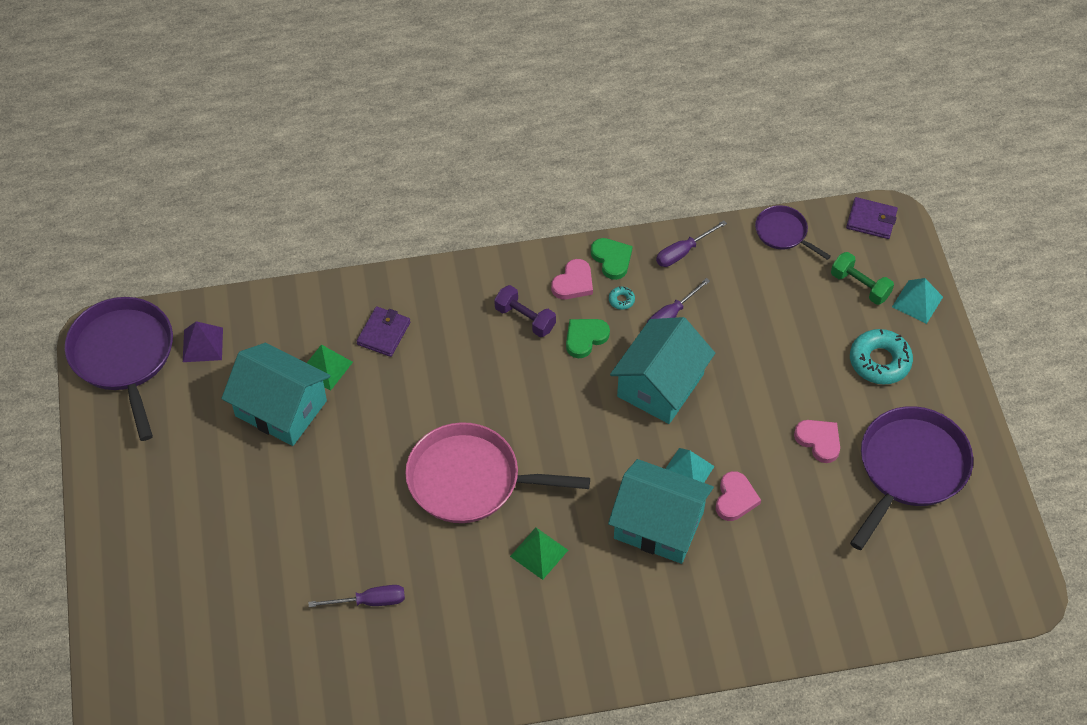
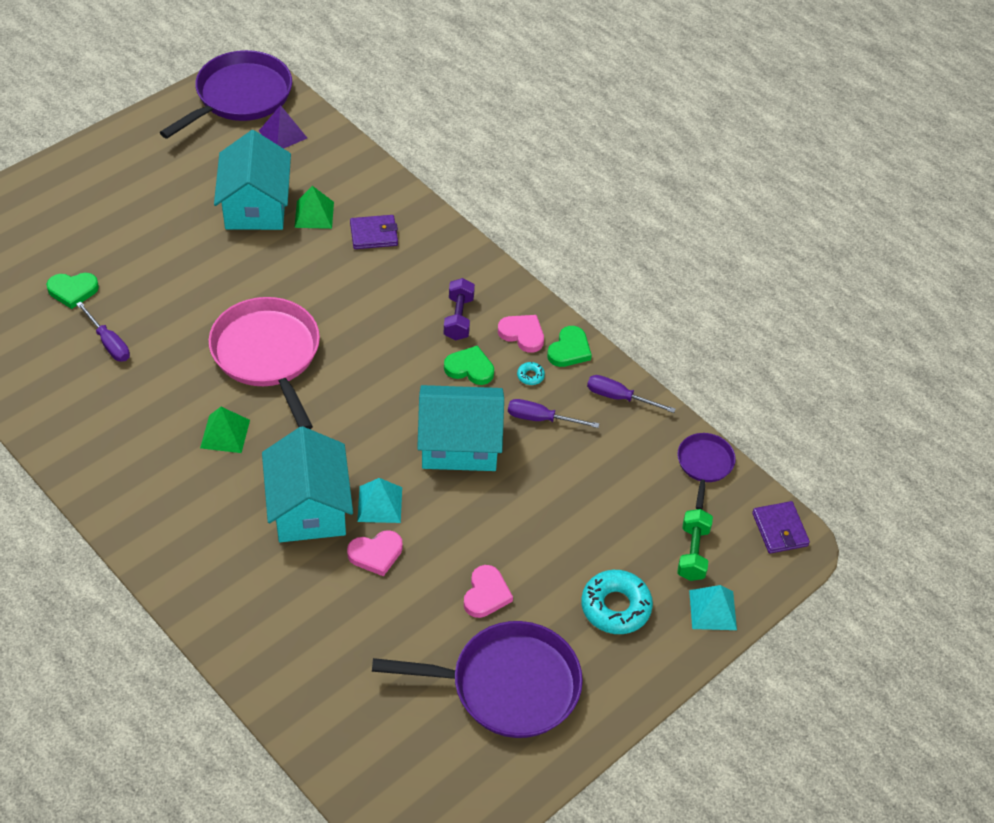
camera: 55 degrees right, 5 degrees down
pink heart [551,259,593,299] -> pink heart turned 150 degrees counterclockwise [498,315,544,353]
none -> green heart [46,273,99,309]

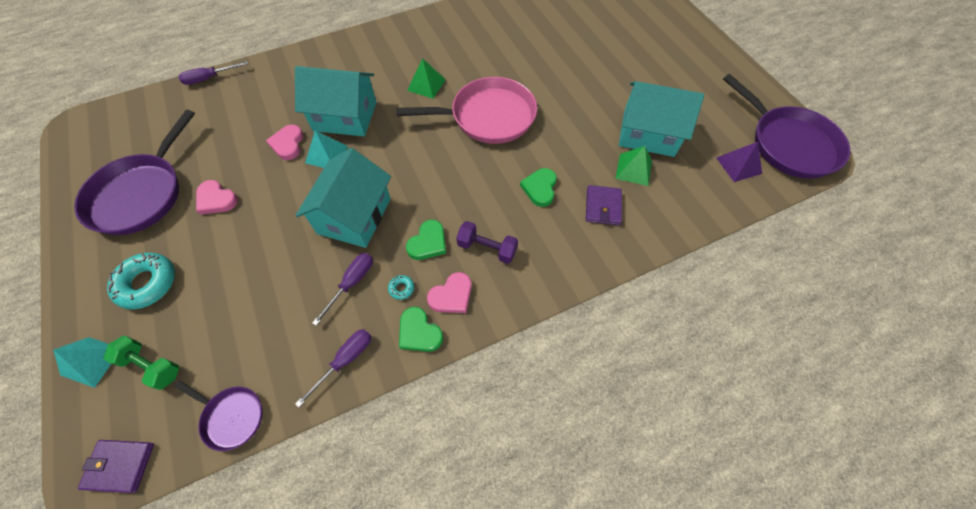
camera: 110 degrees right, 10 degrees up
green heart [46,273,99,309] -> green heart moved to [520,168,557,207]
purple screwdriver [76,301,130,362] -> purple screwdriver moved to [178,61,248,85]

